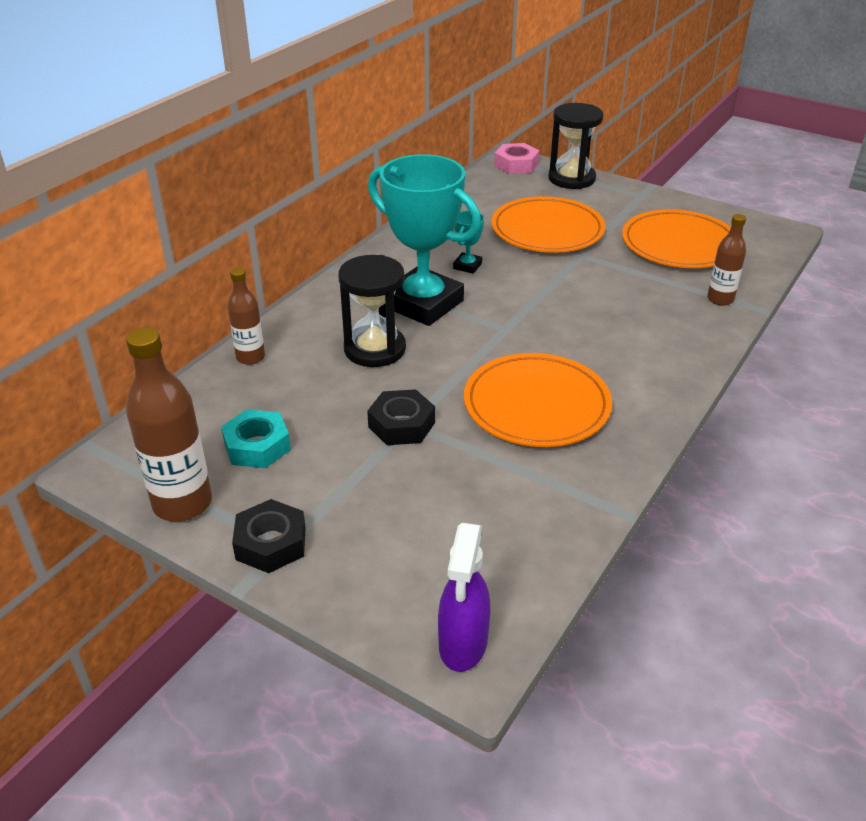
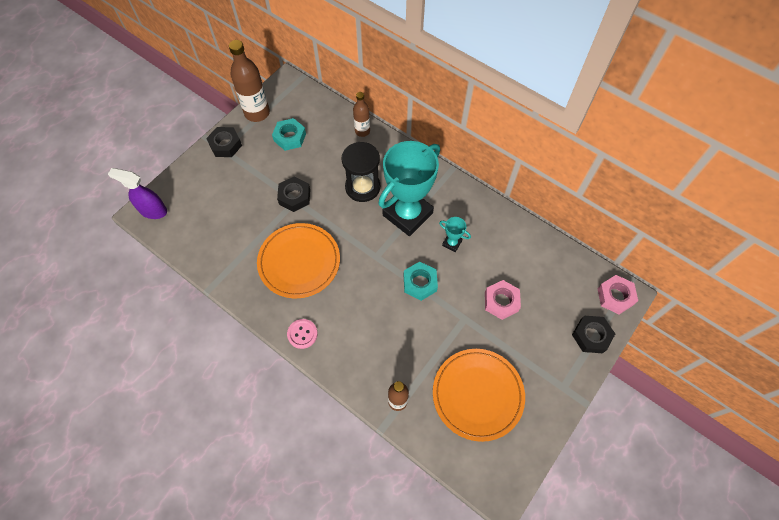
camera: 95 degrees right, 25 degrees up
orange plate [491,196,606,253] -> pink nut [485,280,521,320]
black hourglass [548,103,603,189] -> black nut [572,316,615,353]
none -> pink button [287,319,318,349]
none -> turquoise nut [404,262,438,301]

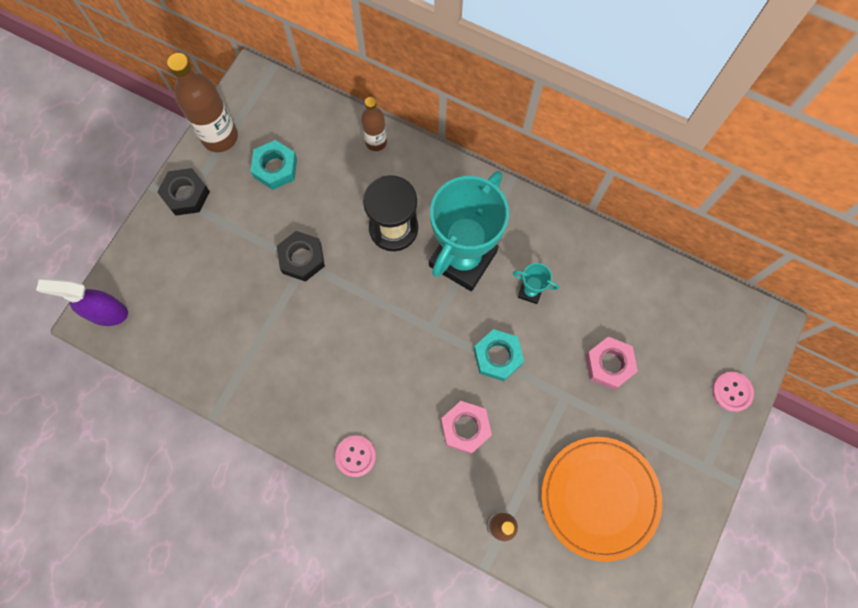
camera: 10 degrees left, 10 degrees up
orange plate [257,223,340,298] -> none
black nut [572,316,615,353] -> pink button [712,372,754,412]
pink nut [597,275,638,314] -> pink nut moved to [441,401,492,454]

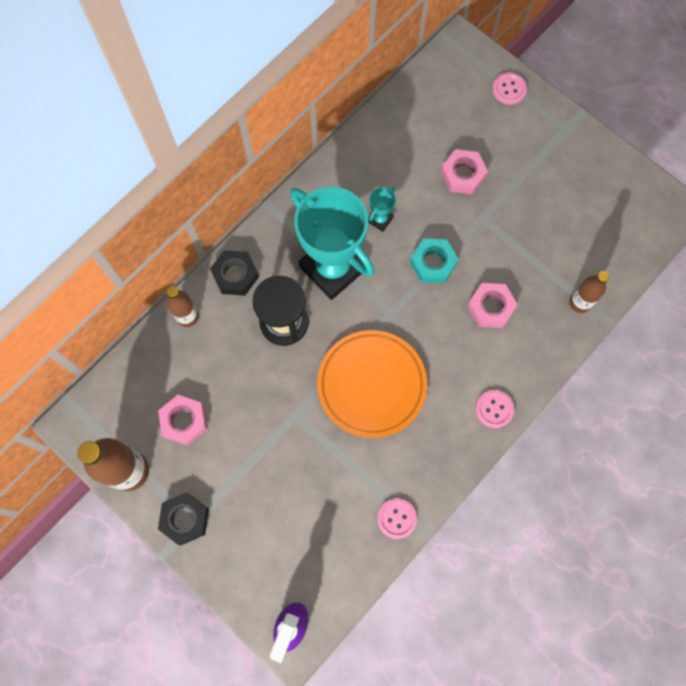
camera: 75 degrees left, 0 degrees up
turquoise nut [250,140,297,190] -> pink nut [158,395,207,445]
black nut [277,231,325,282] -> black nut moved to [210,250,259,296]
orange plate [541,437,662,562] -> orange plate moved to [317,330,427,438]
none -> pink button [377,499,417,539]

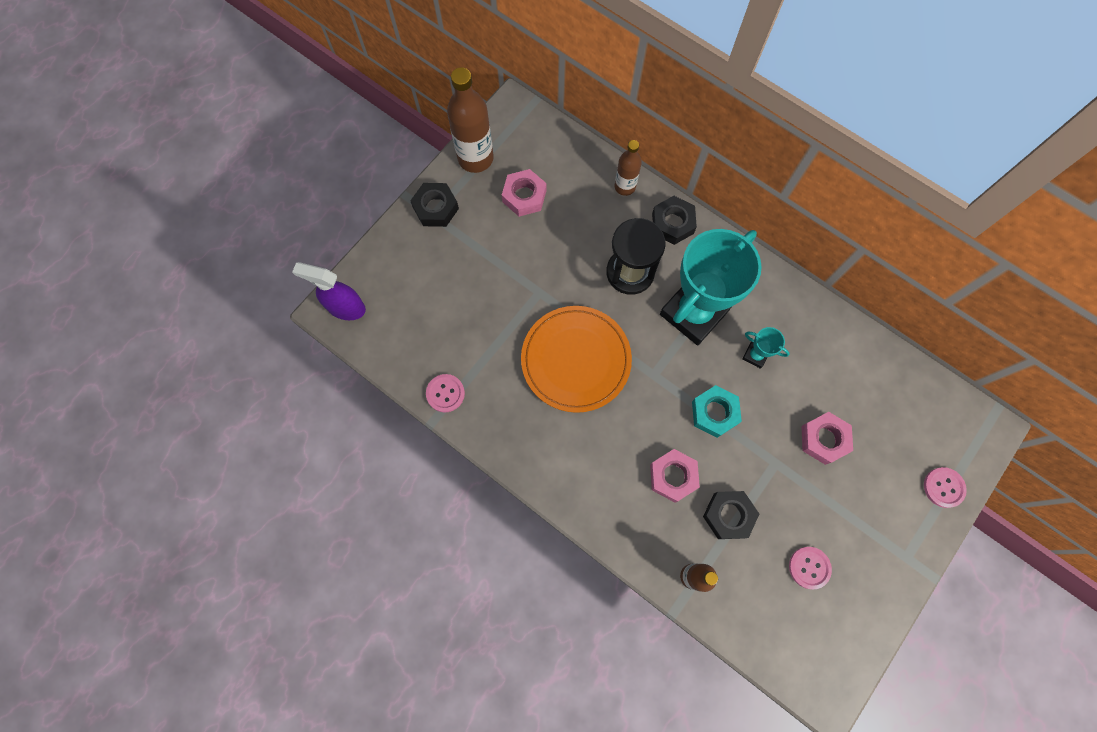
camera: 85 degrees right, 0 degrees up
pink button [475,390,514,428] -> pink button moved to [789,547,832,589]
none -> black nut [703,491,759,539]

